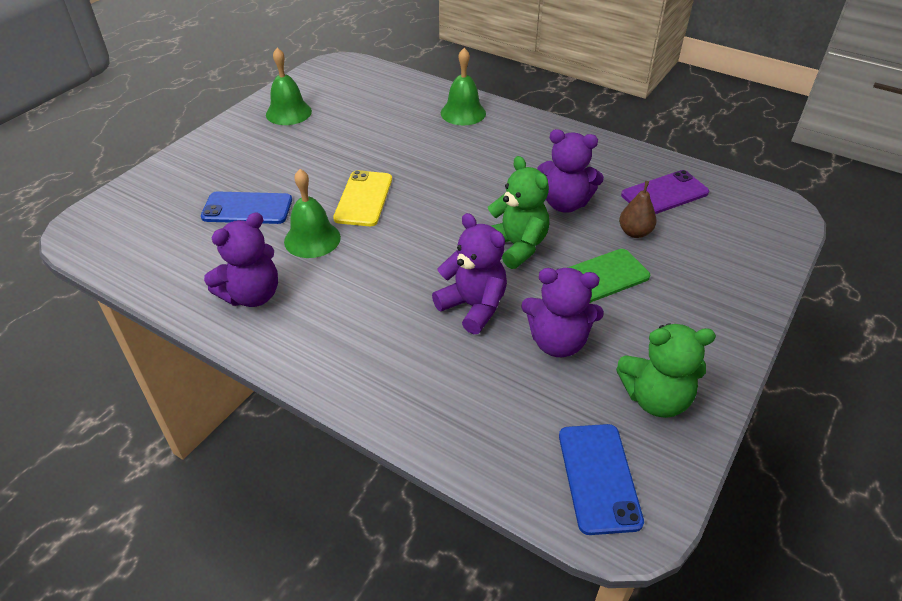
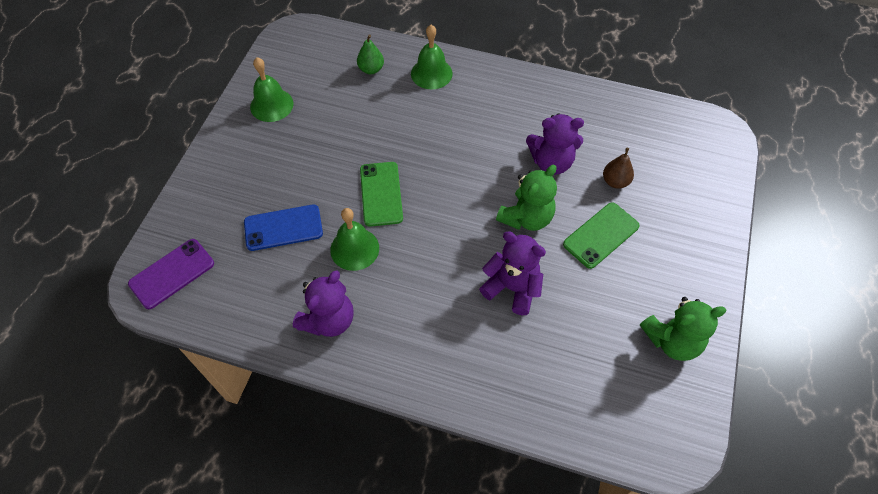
camera: 15 degrees left, 15 degrees up
yellow phone [333,170,392,226] -> green phone [360,162,403,227]
green teddy bear [488,156,549,269] -> green teddy bear turned 90 degrees clockwise [496,165,557,231]
purple teddy bear [521,268,604,357] -> none
blue phone [559,424,644,535] -> none
purple phone [621,170,709,214] -> purple phone moved to [128,239,214,309]
none -> green pear [357,34,384,74]

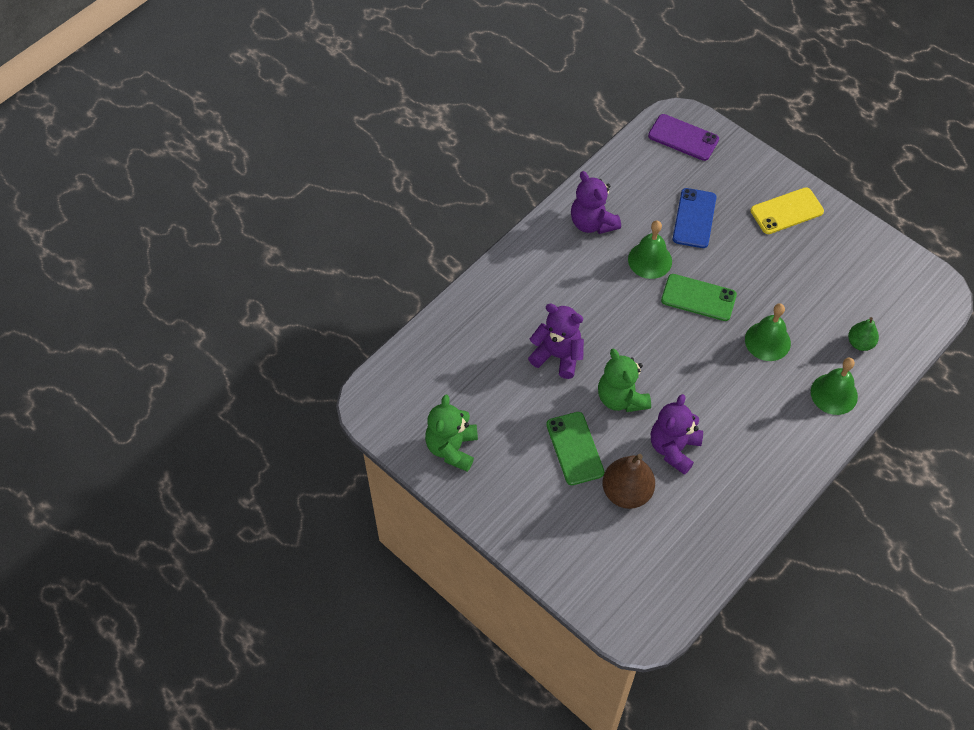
camera: 115 degrees right, 0 degrees up
purple phone [128,239,214,309] -> purple phone turned 45 degrees counterclockwise [648,114,719,161]
green bell [250,57,293,122] -> green bell moved to [745,303,791,361]
purple teddy bear [479,231,546,315] -> purple teddy bear turned 120 degrees counterclockwise [528,304,584,379]
brown pear [603,148,634,189] -> brown pear [603,454,655,509], size x1.66
none -> yellow phone [751,187,824,234]

